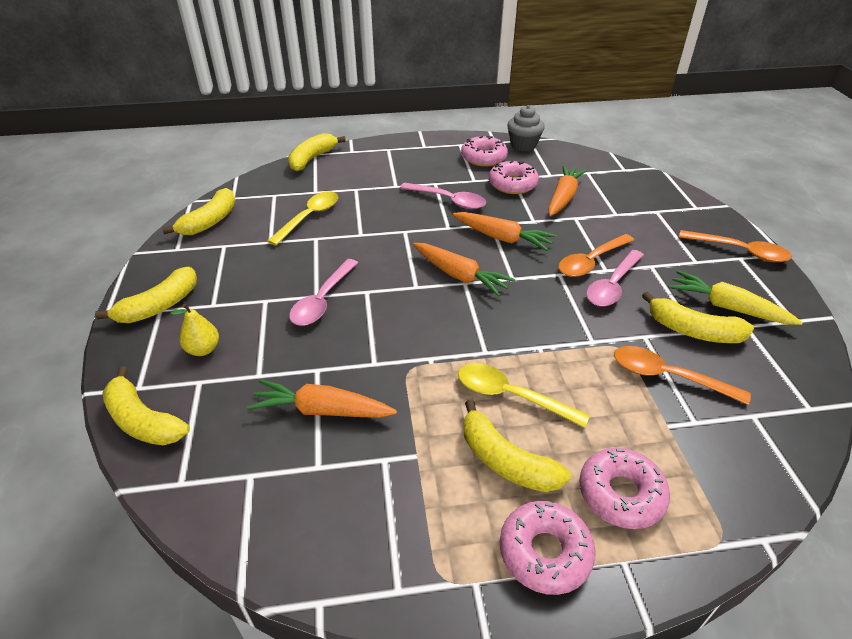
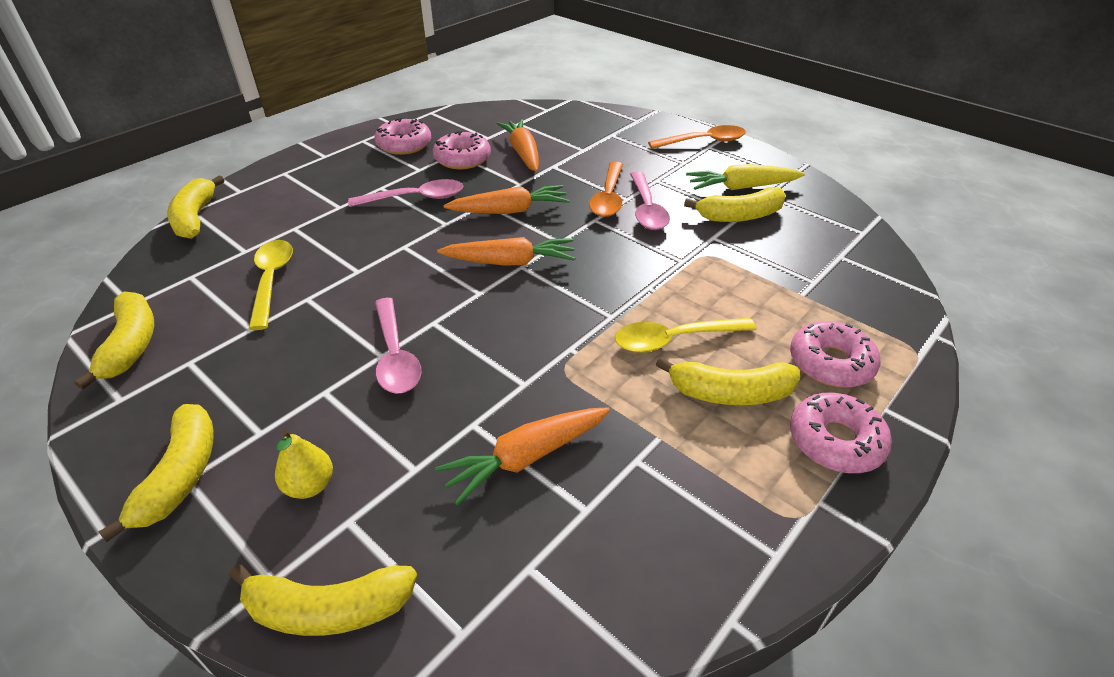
camera: 40 degrees left, 0 degrees up
grey cupcake [507,105,545,151] -> none
orange spoon [614,346,751,405] -> none

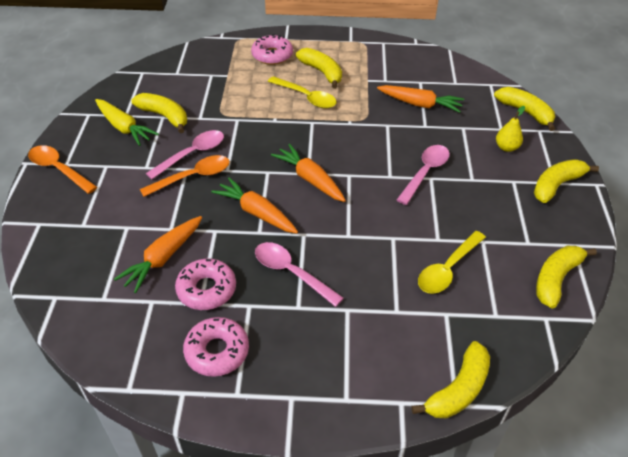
camera: 130 degrees left, 5 degrees up
pink donut [790,393,892,473] -> none

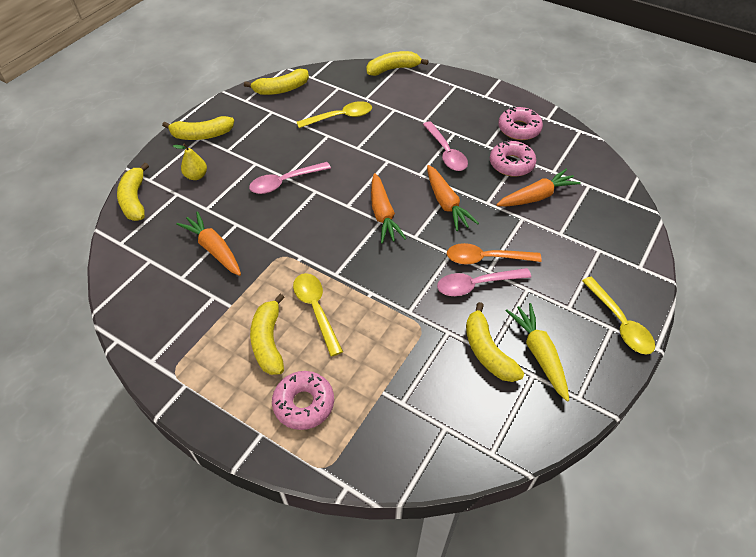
camera: 150 degrees left, 5 degrees up
orange spoon [28,145,97,194] -> yellow spoon [582,277,655,354]

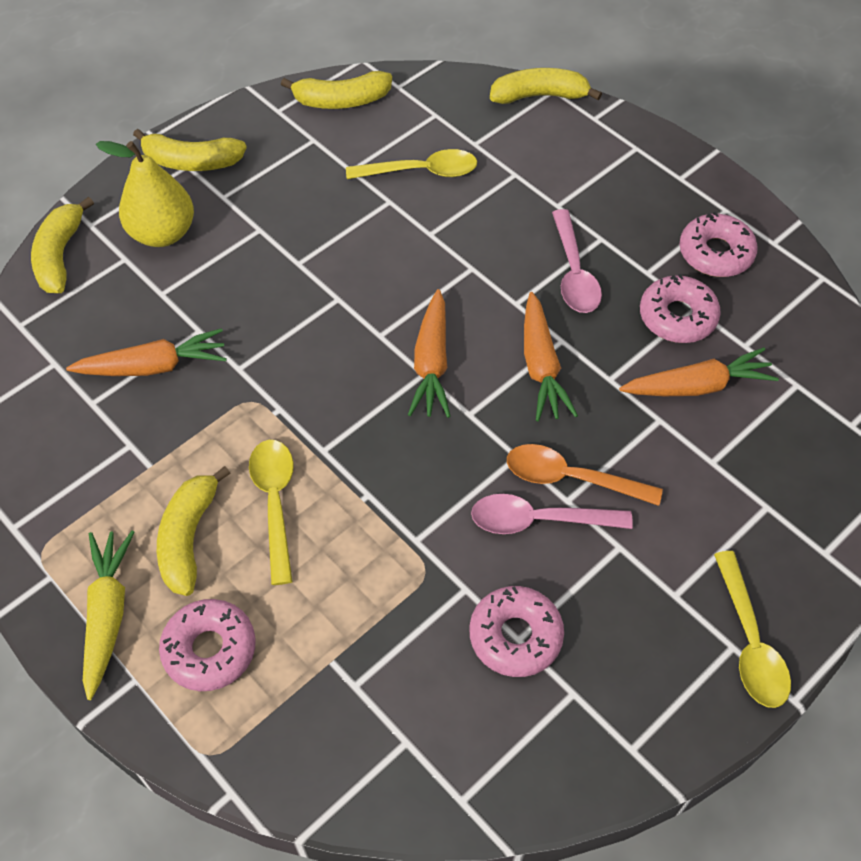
camera: 15 degrees right, 5 degrees up
yellow pear [173,143,207,180] -> yellow pear [96,141,194,247], size x1.79
orange carrot [176,211,241,276] -> orange carrot turned 105 degrees clockwise [66,328,227,376]
pink spoon [249,162,331,194] -> none
yellow banana [466,302,524,382] -> pink donut [469,586,564,677]
yellow carrot [506,303,569,402] -> yellow carrot moved to [83,531,134,700]

